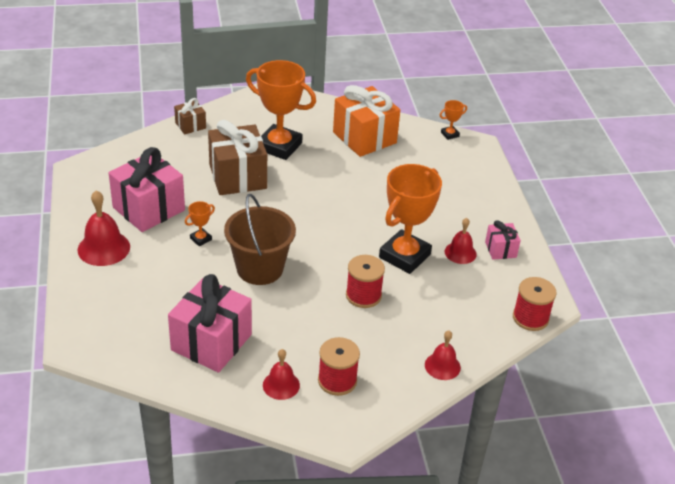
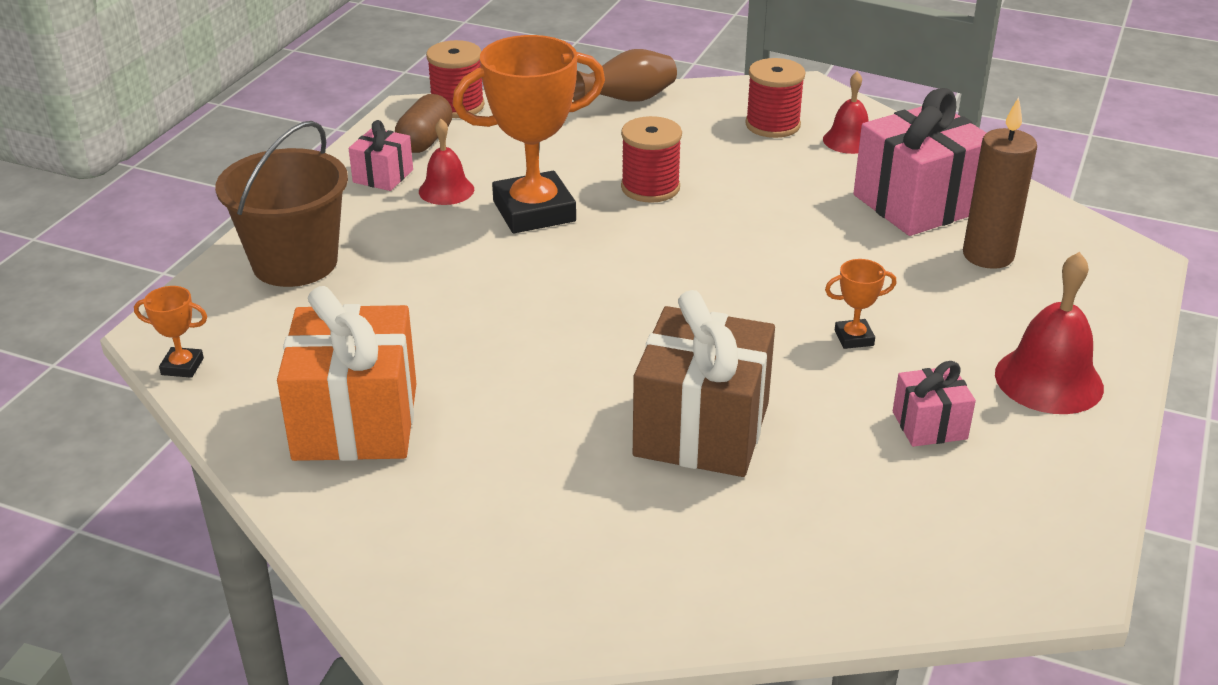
camera: 145 degrees left, 5 degrees down
pink gift [109,147,185,232] -> pink gift [893,361,976,447], size x0.50
brown gift [174,98,206,135] -> none
brown bucket [224,194,296,285] -> brown bucket moved to [215,121,348,287]
orange trophy [246,60,316,160] -> none
red bell [425,331,461,380] -> brown vase [573,49,677,102]
none -> brown capsule [395,94,452,153]
none -> brown candle [963,97,1037,269]

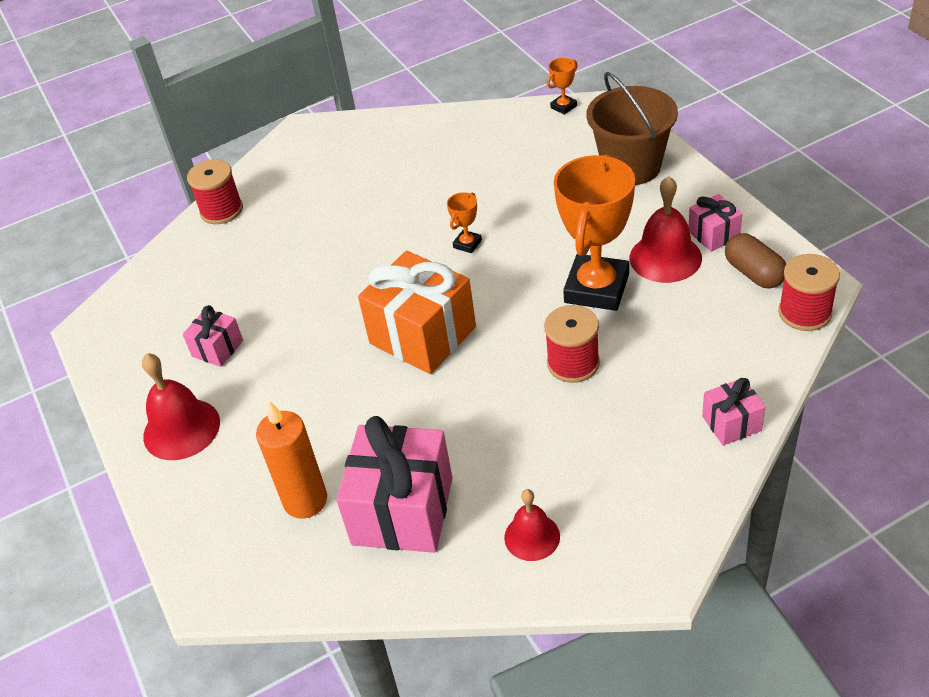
camera: 135 degrees right, 10 degrees up
orange gift [277,286,417,461] -> orange gift moved to [358,251,476,374]
red bell [419,119,474,205] -> red bell [630,176,702,283], size x1.57
brown vase [573,49,677,102] -> pink gift [702,378,765,445]
brown gift [633,290,775,477] -> none
red spool [745,58,805,138] -> red spool moved to [187,159,243,224]
orange trophy [825,259,896,349] -> orange trophy moved to [447,192,482,253]
brown candle [963,97,1037,269] -> orange candle [256,401,327,519]

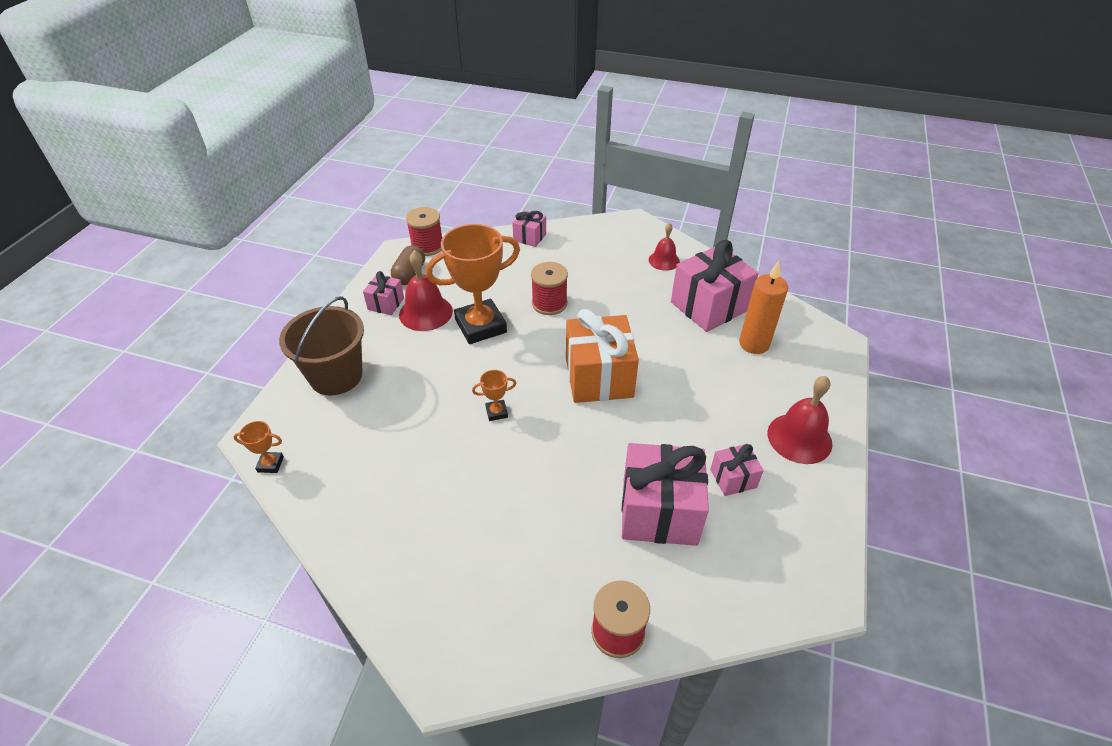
camera: 140 degrees left, 0 degrees up
none -> pink gift [622,443,709,546]

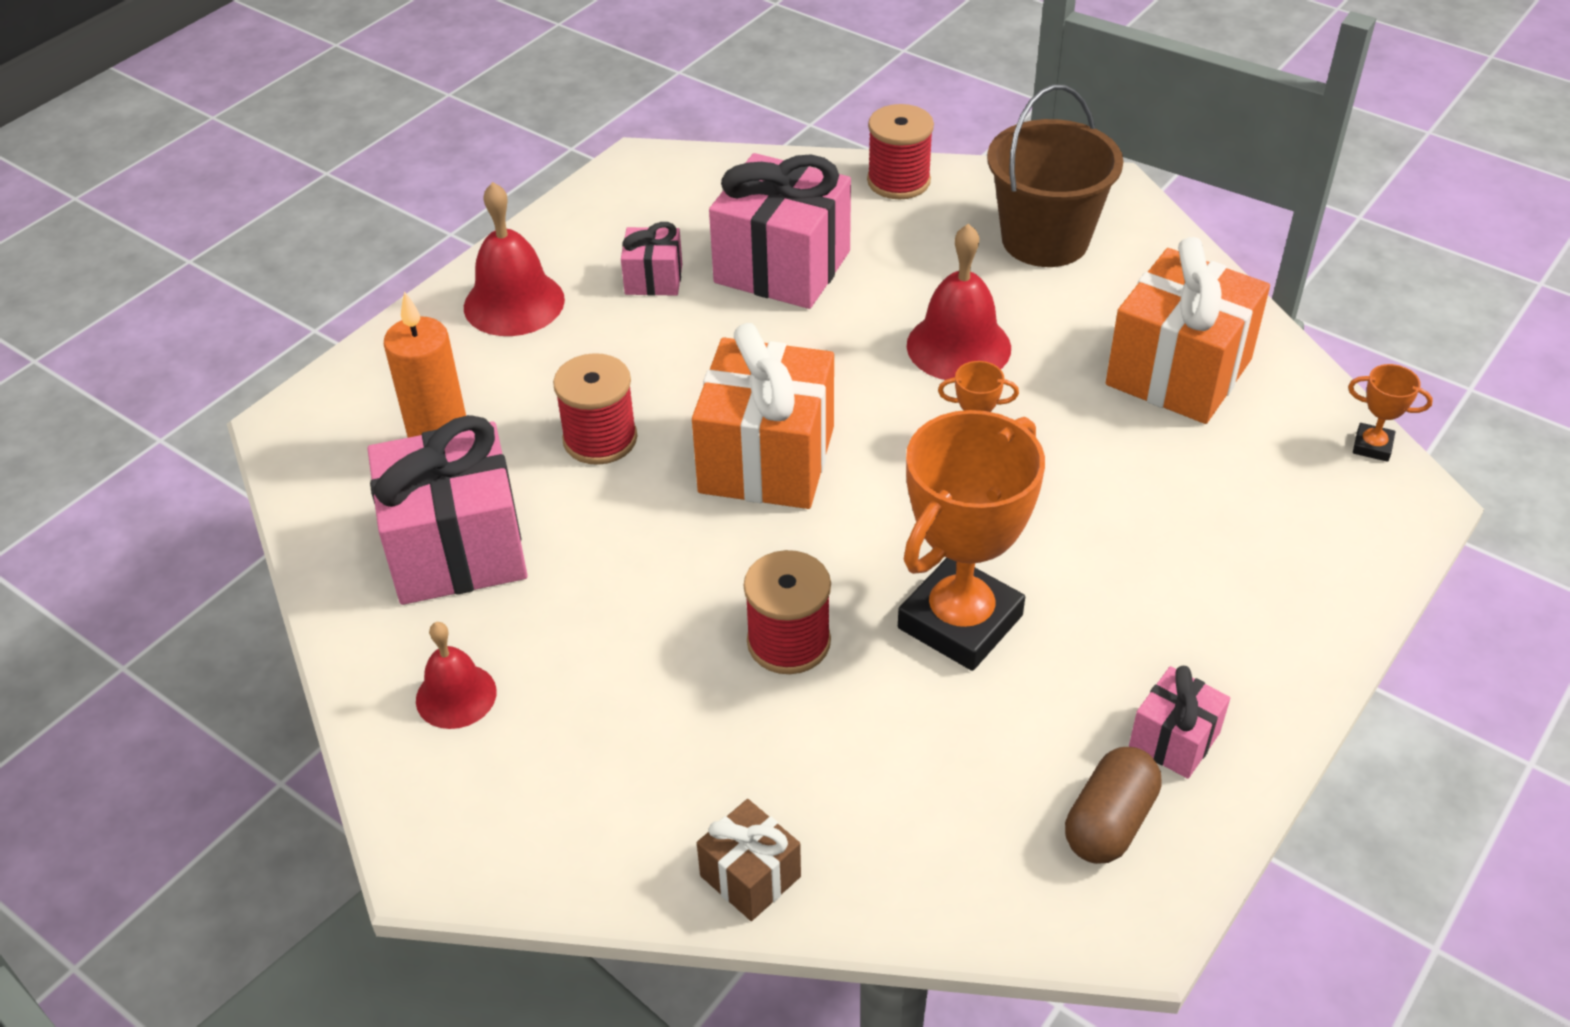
camera: 160 degrees left, 0 degrees up
brown bucket [279,296,364,395] -> brown bucket moved to [987,85,1124,267]
red bell [399,250,453,331] -> red bell moved to [907,224,1011,380]
red spool [406,207,442,256] -> red spool moved to [553,353,637,465]
orange trophy [426,224,520,344] -> orange trophy turned 45 degrees counterclockwise [898,410,1045,671]
pink gift [512,210,546,247] -> brown gift [697,799,801,921]
none -> orange gift [1106,237,1270,424]

